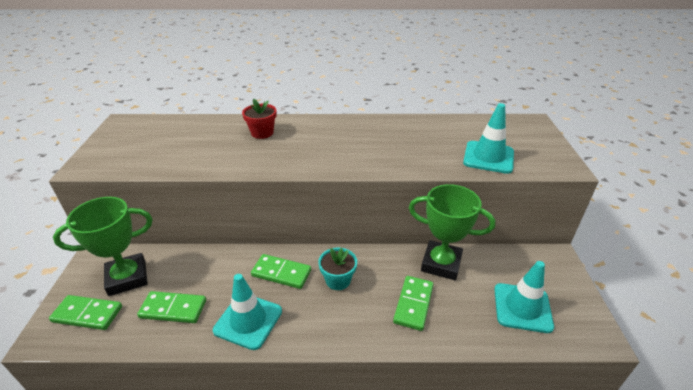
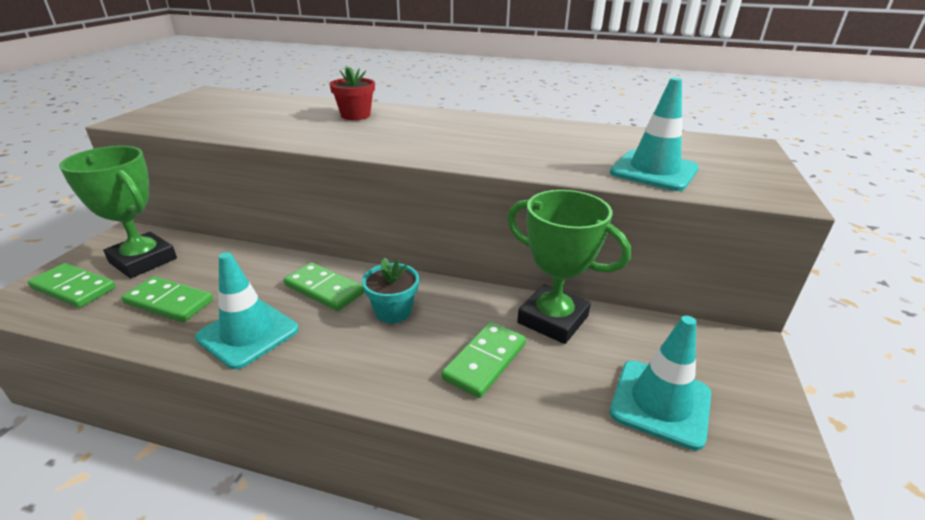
camera: 15 degrees right, 5 degrees down
green trophy [53,197,153,296] -> green trophy turned 45 degrees clockwise [59,146,177,278]

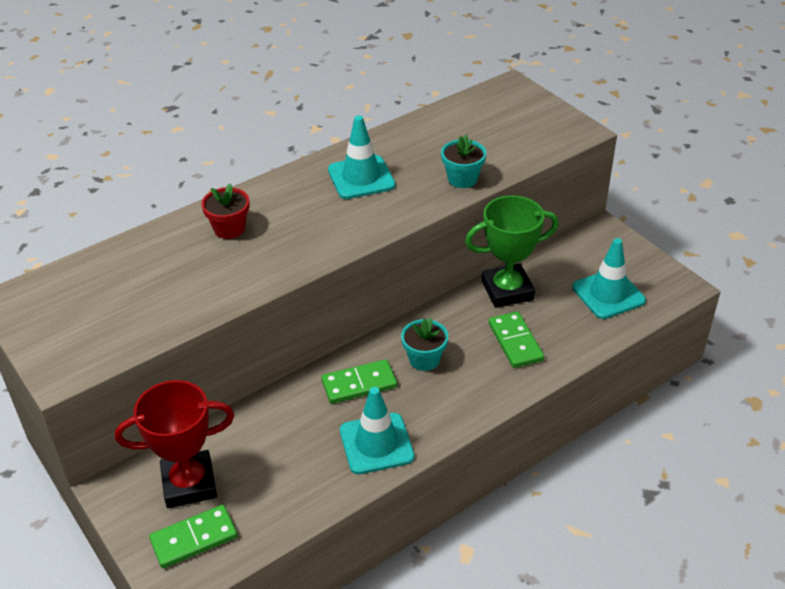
camera: 50 degrees left, 10 degrees up
green trophy [59,146,177,278] -> red trophy [115,380,235,508]
green domino [121,276,213,322] -> none
turquoise traffic cone [610,78,699,191] -> turquoise traffic cone moved to [328,115,395,199]
none -> turquoise flower pot [441,135,486,188]

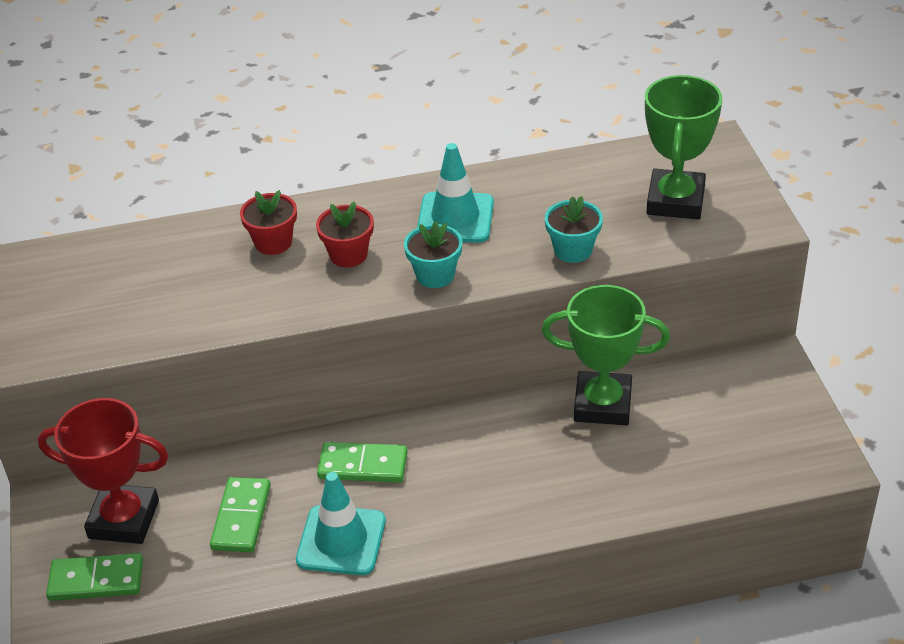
camera: 25 degrees right, 0 degrees up
turquoise flower pot [401,318,448,371] -> turquoise flower pot moved to [404,221,463,288]
green domino [489,311,544,368] -> green domino moved to [210,477,271,552]
turquoise traffic cone [572,238,646,319] -> none
none -> red flower pot [316,201,374,267]
none -> green trophy [645,75,722,219]

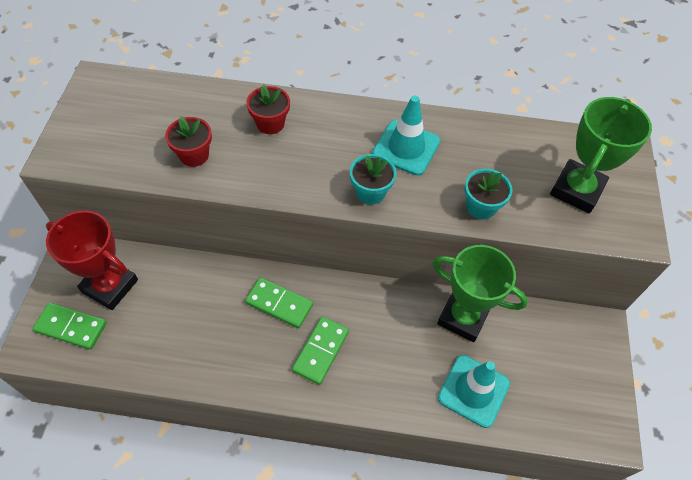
camera: 15 degrees right, 15 degrees up
green domino [210,477,271,552] -> green domino moved to [292,316,349,385]
turquoise traffic cone [296,472,386,575] -> turquoise traffic cone moved to [438,355,510,428]
red flower pot [316,201,374,267] -> red flower pot moved to [165,116,212,167]

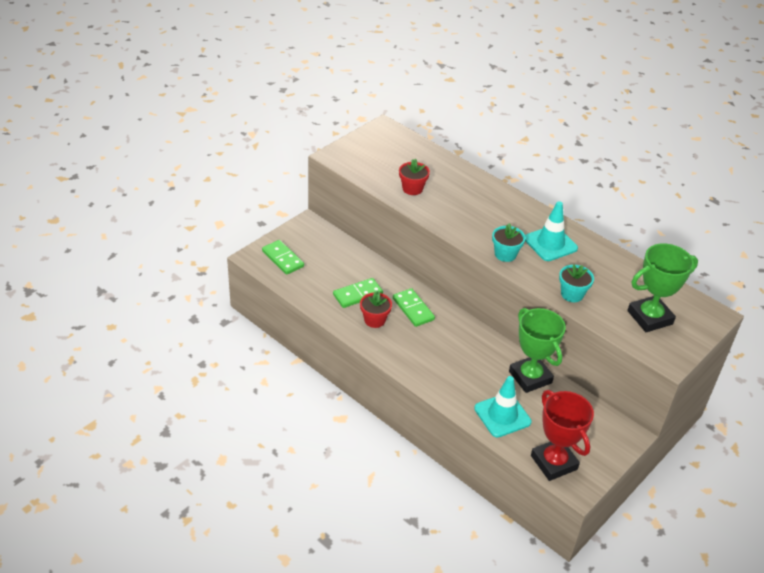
camera: 35 degrees right, 15 degrees down
red trophy [46,211,138,310] -> red trophy moved to [531,390,594,481]
red flower pot [246,84,290,134] -> red flower pot moved to [360,291,392,328]
green domino [292,316,349,385] -> green domino moved to [333,278,383,308]

